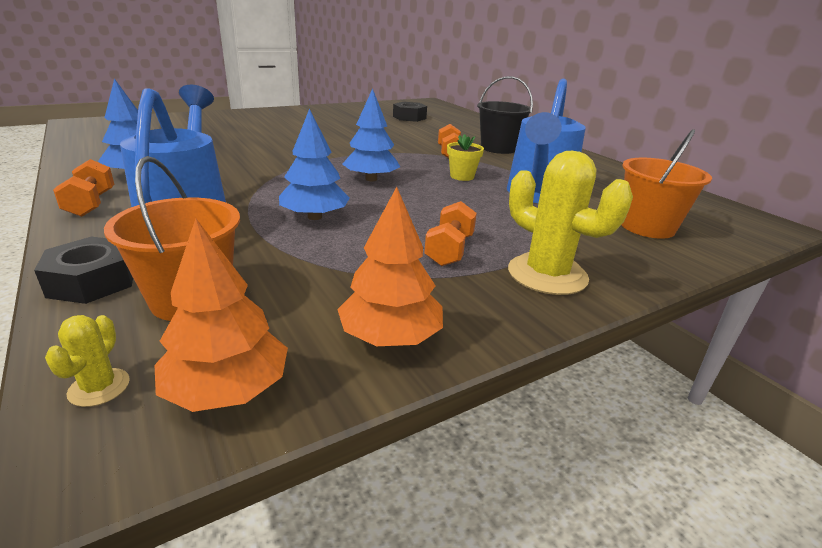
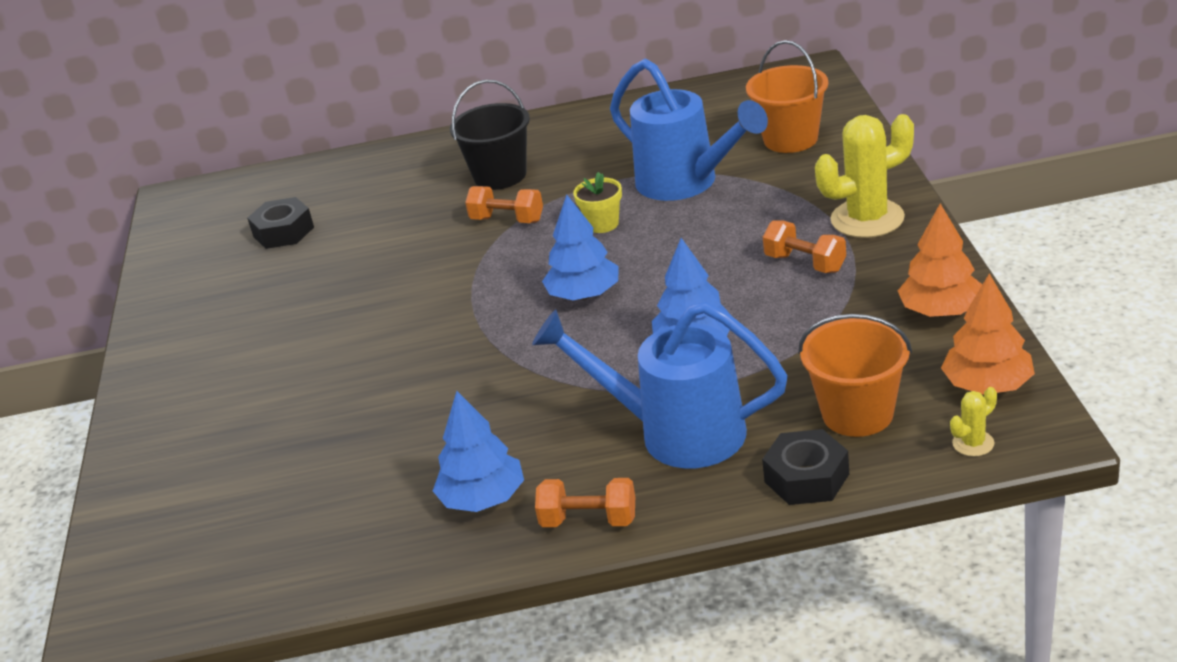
camera: 60 degrees left, 5 degrees up
yellow cactus [45,315,130,407] -> yellow cactus turned 60 degrees counterclockwise [950,387,997,457]

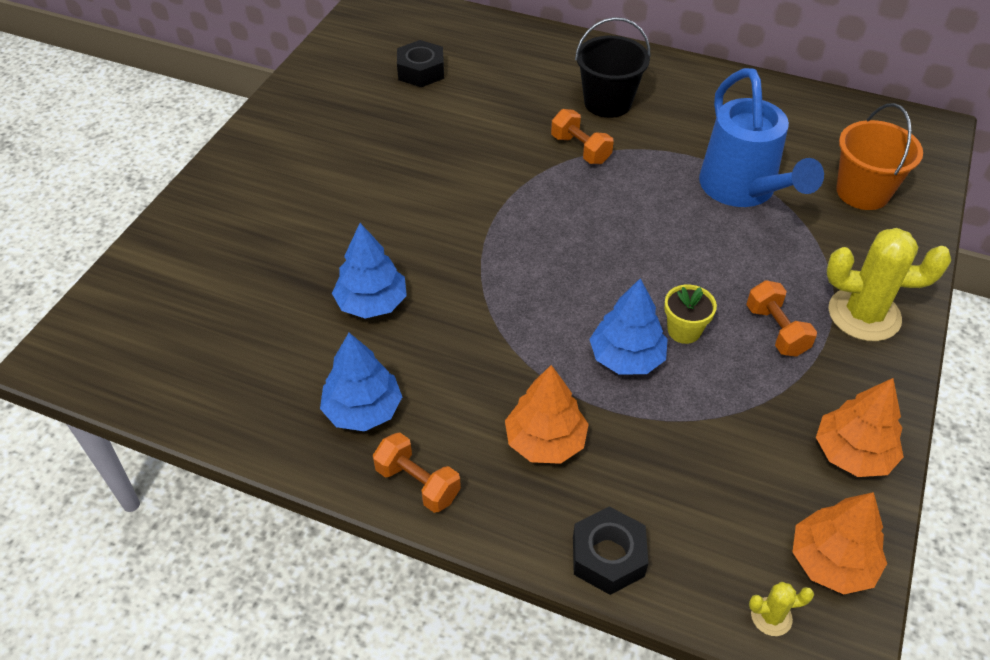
camera: 25 degrees right, 15 degrees up
blue watering can [532,302,788,468] -> orange tree [505,365,589,464]
blue tree [542,195,619,300] -> blue tree moved to [332,223,407,319]
yellow flower pot [573,172,622,233] -> yellow flower pot moved to [664,285,717,344]
orange bucket [798,314,912,437] -> none

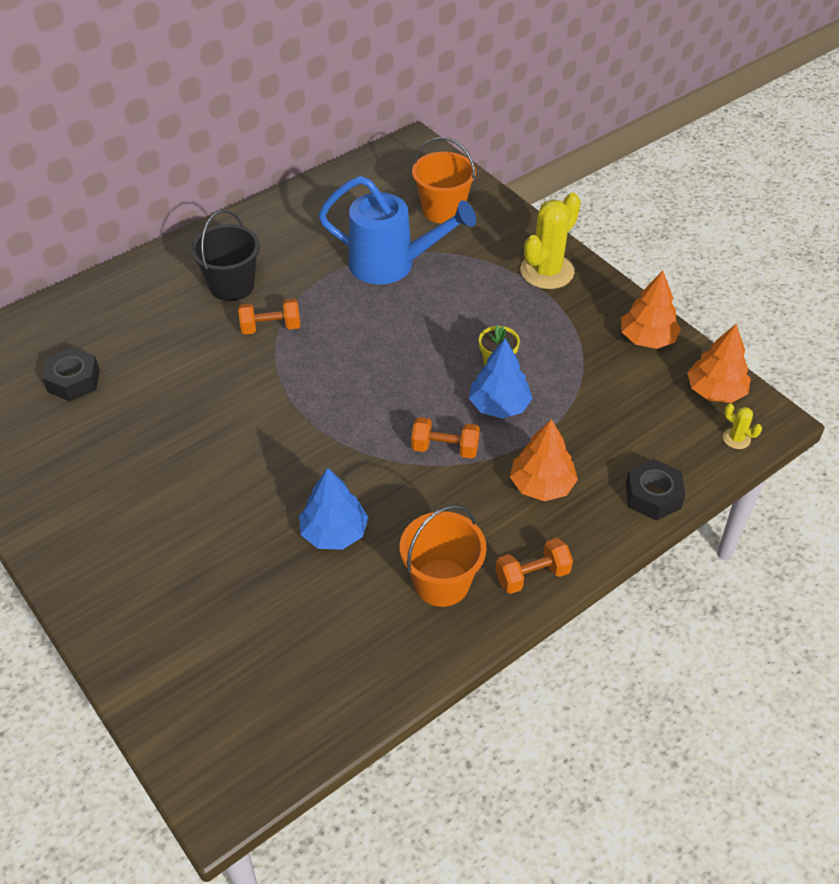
camera: 60 degrees left, 0 degrees up
blue tree [320,333,402,431] -> orange bucket [400,505,487,607]
orange dumbbell [746,280,817,357] -> orange dumbbell moved to [411,417,480,459]
yellow cactus [749,582,814,636] -> yellow cactus turned 75 degrees counterclockwise [723,403,762,449]

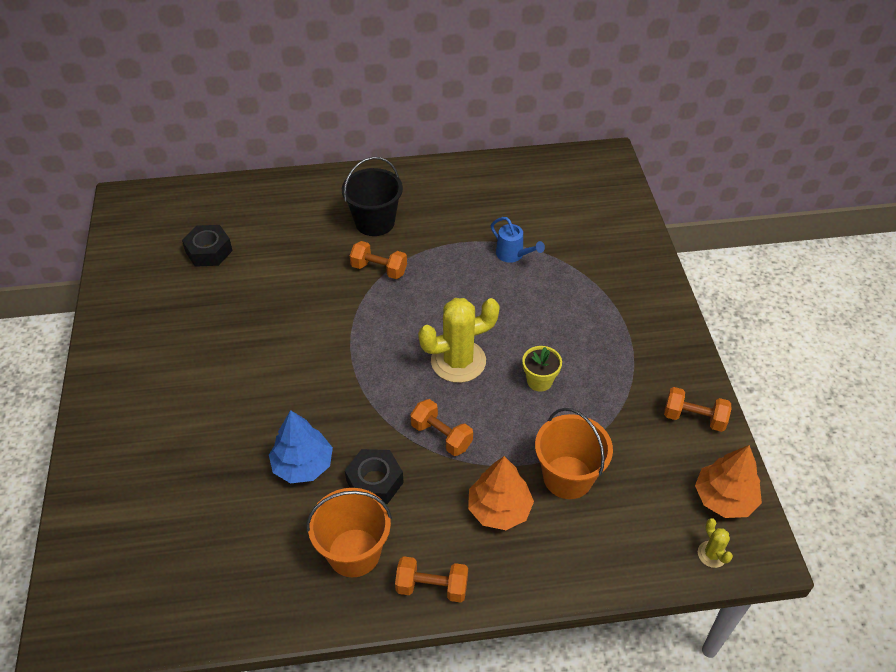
camera: 30 degrees right, 0 degrees up
blue watering can [318,176,476,285] -> blue watering can [491,217,545,263], size x0.46
orange bucket [412,137,476,224] -> orange bucket moved to [535,408,613,499]
blue tree [469,338,533,418] -> none
yellow cactus [520,193,581,289] -> yellow cactus moved to [418,298,500,383]
orange tree [621,271,681,349] -> orange dumbbell [664,387,731,432]
black nut [626,459,685,521] -> black nut moved to [345,449,404,504]

